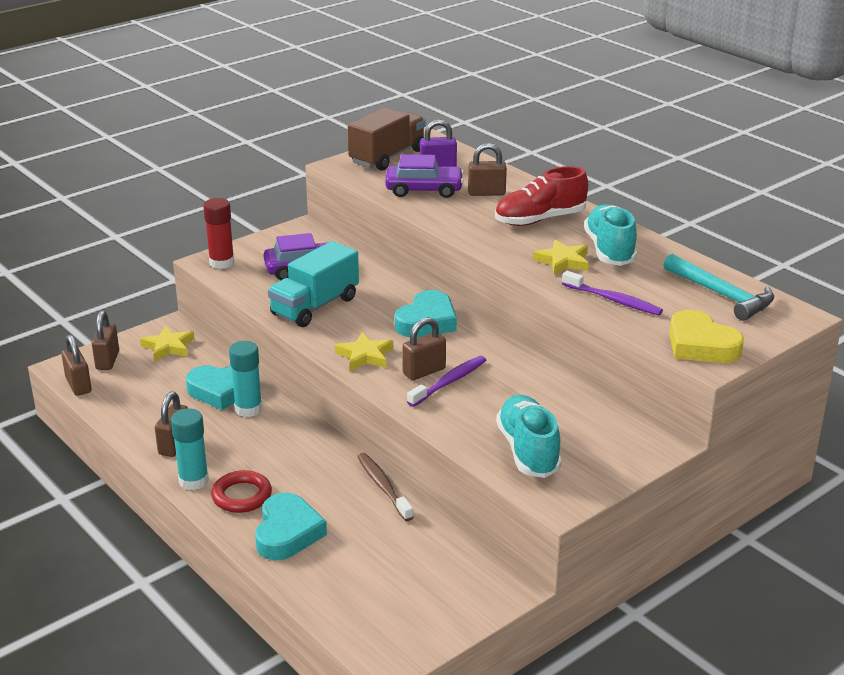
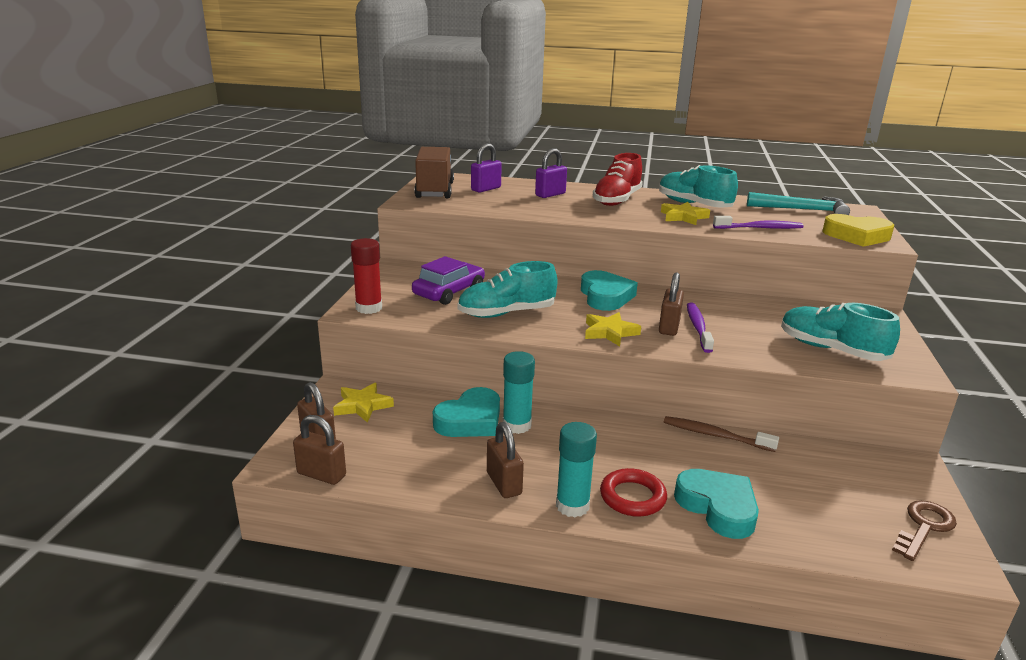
camera: 40 degrees left, 5 degrees down
turquoise truck [268,241,359,327] -> turquoise shoe [458,261,557,318]
purple car [385,154,464,198] -> none
brown padlock [468,143,507,196] -> purple padlock [535,148,567,198]
none -> brown key [892,500,957,561]

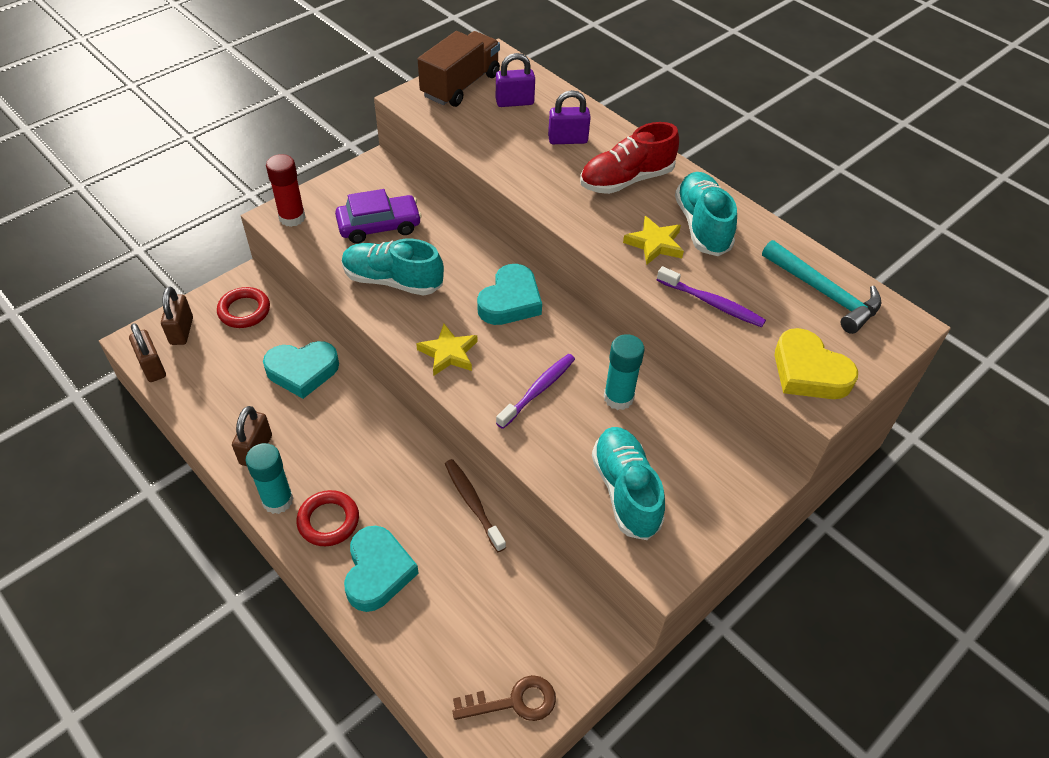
camera: 35 degrees right, 25 degrees up
yellow star [333,383,394,423] -> red ring [217,287,270,328]
turquoise glue stick [503,351,535,434] -> turquoise glue stick moved to [604,334,645,410]
brown padlock [659,272,684,336] -> none

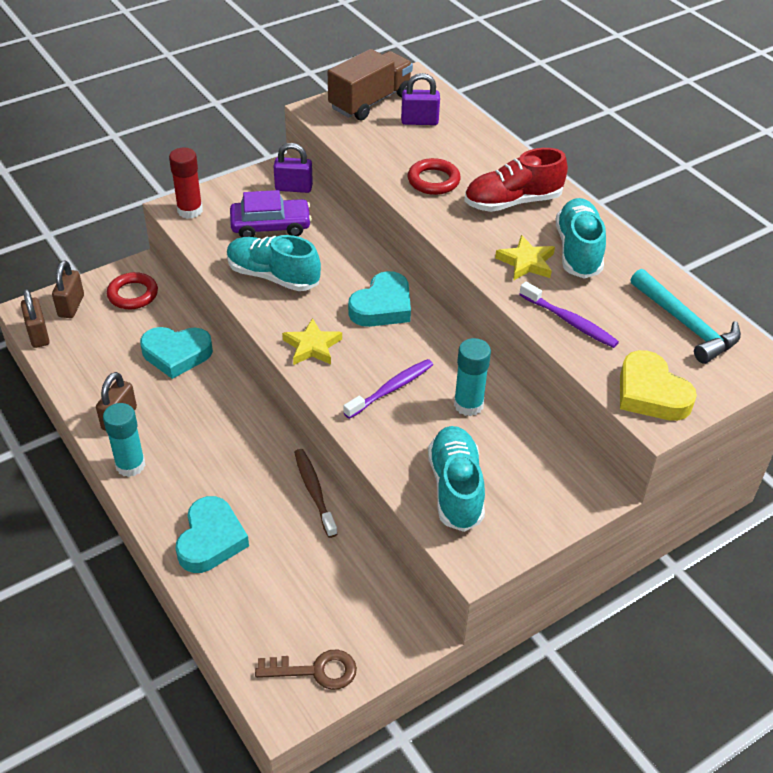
camera: 10 degrees right, 5 degrees down
red ring [296,490,359,546] -> red ring moved to [408,158,461,195]
purple padlock [548,90,591,144] -> purple padlock moved to [273,143,313,193]

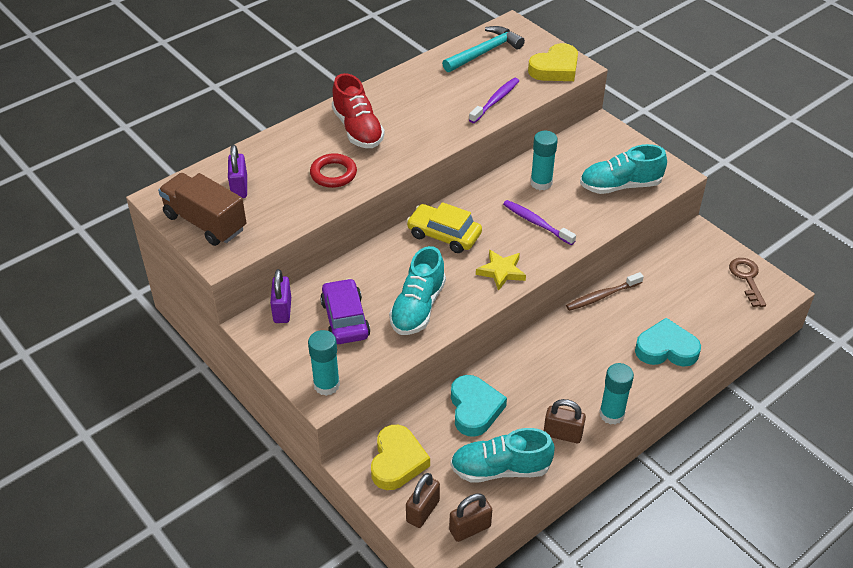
camera: 95 degrees left, 0 degrees up
brown padlock [52,260,84,318] -> brown padlock turned 60 degrees counterclockwise [406,473,440,528]
red ring [107,272,158,309] -> yellow heart [371,425,430,490]
red glue stick [169,147,203,219] -> turquoise glue stick [308,330,340,396]
turquoise heart [348,271,411,327] -> yellow car [407,202,482,253]
yellow star [495,235,555,281] -> none
turquoise shoe [556,198,606,279] -> turquoise shoe moved to [450,428,555,483]

